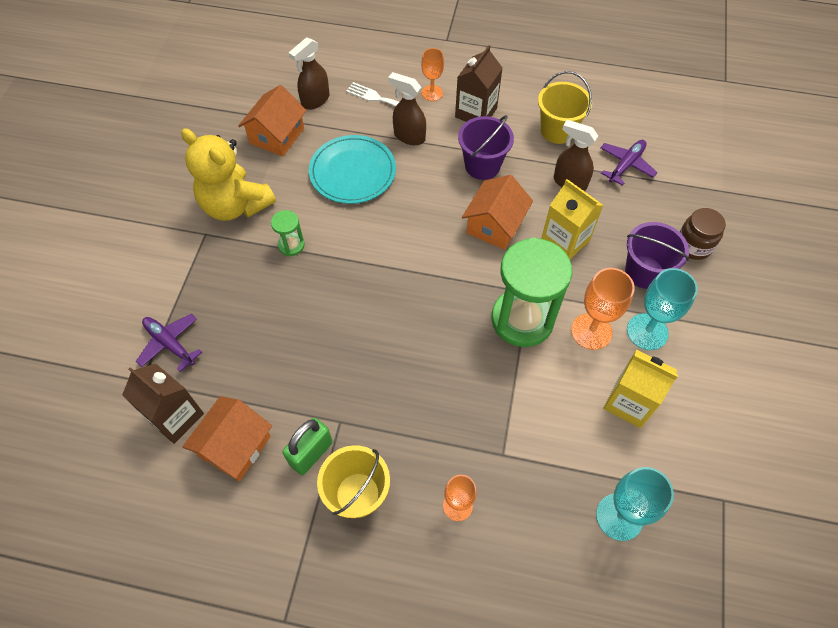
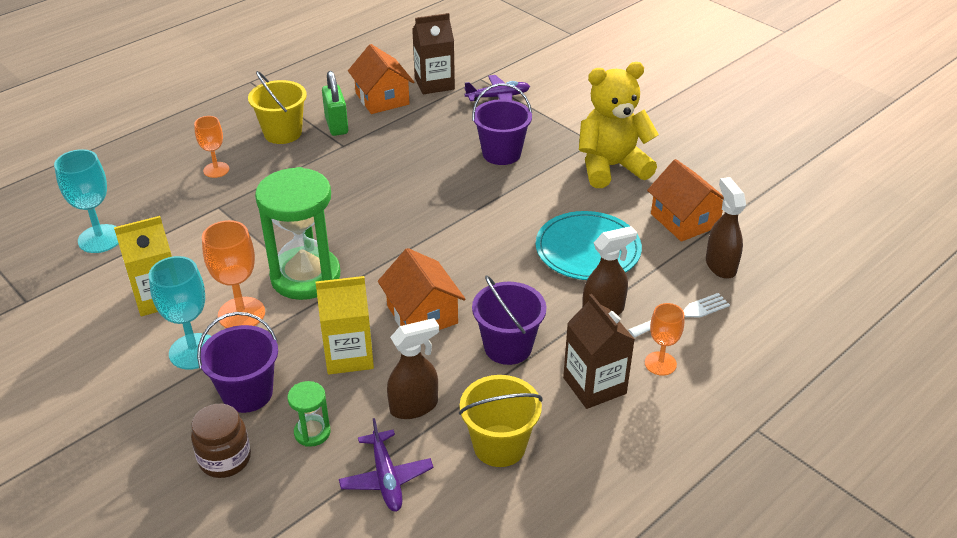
camera: 125 degrees right, 20 degrees down
green hourglass [271,210,305,256] -> green hourglass moved to [288,381,331,447]
none -> purple bucket [472,84,532,165]

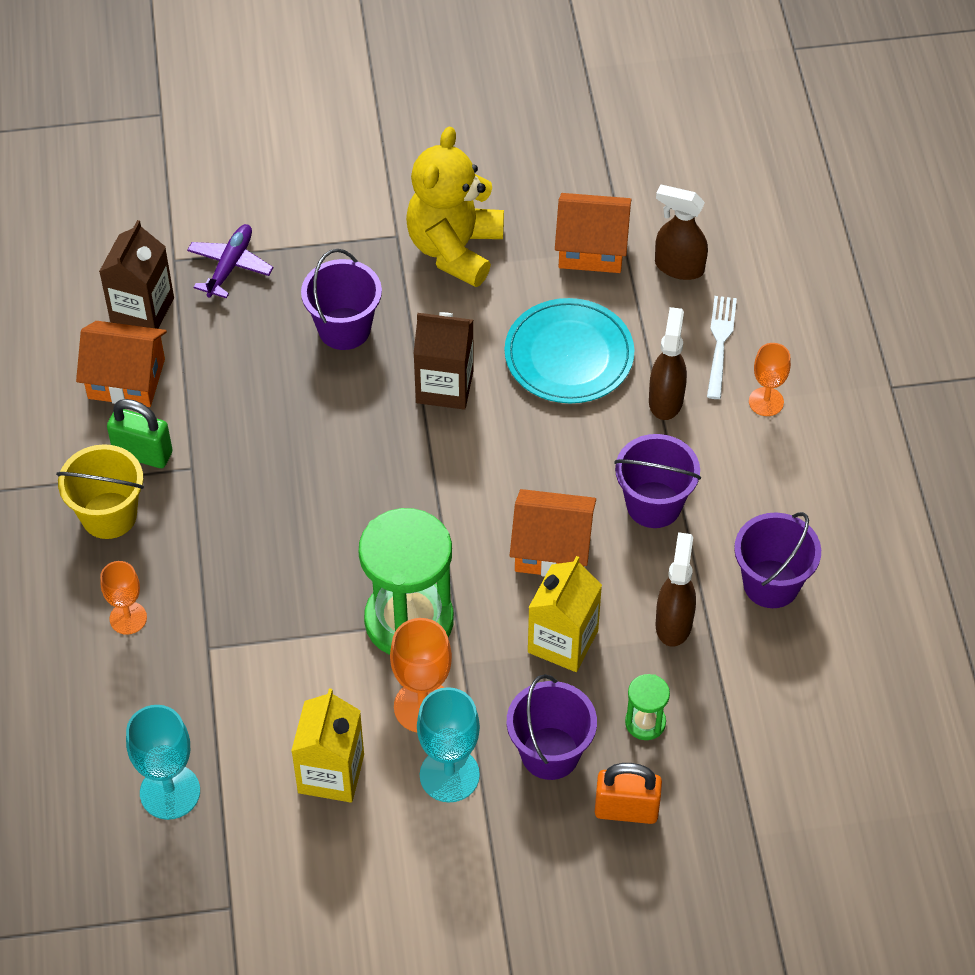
camera: 55 degrees left, 15 degrees up
brown jar [191,404,251,478] -> orange padlock [595,763,662,824]
purple plane [339,418,433,511] -> none
yellow bucket [459,375,543,467] -> purple bucket [734,512,821,608]
brown carton [563,294,635,409] -> brown carton moved to [413,312,474,410]

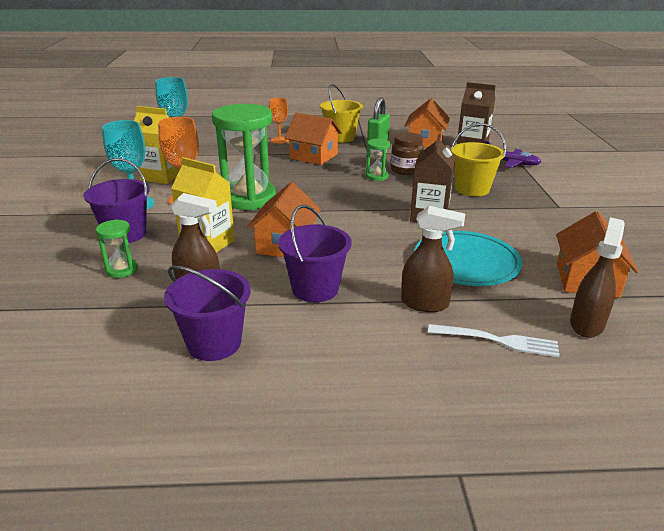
camera: 95 degrees right, 25 degrees down
purple bucket [301,249,382,350] -> yellow bucket [451,123,506,196]
yellow teddy bear [406,127,504,287] -> none
orange padlock [595,763,662,824] -> none
orange goblet [749,343,791,416] -> none
none -> orange house [285,113,342,165]
none -> green hourglass [366,139,391,181]
none -> brown jar [391,132,424,175]

